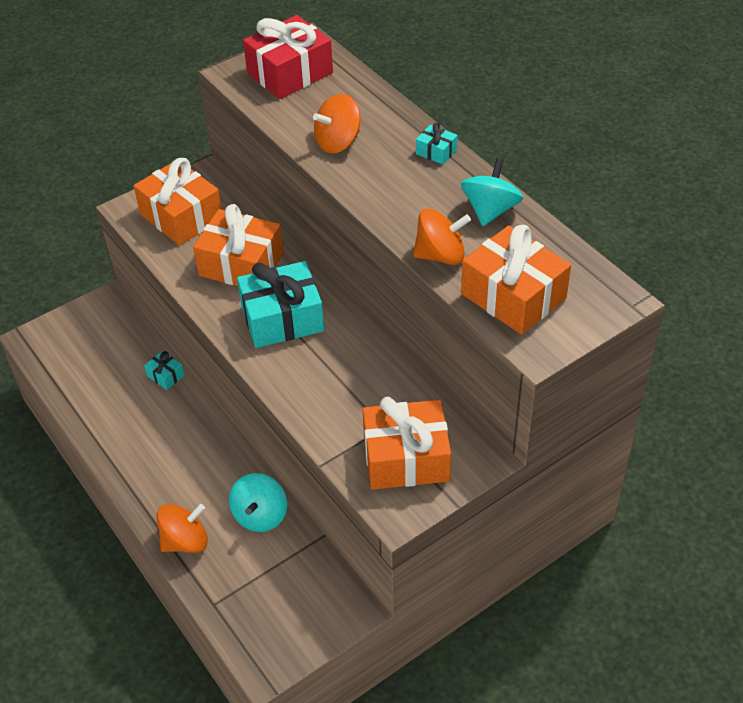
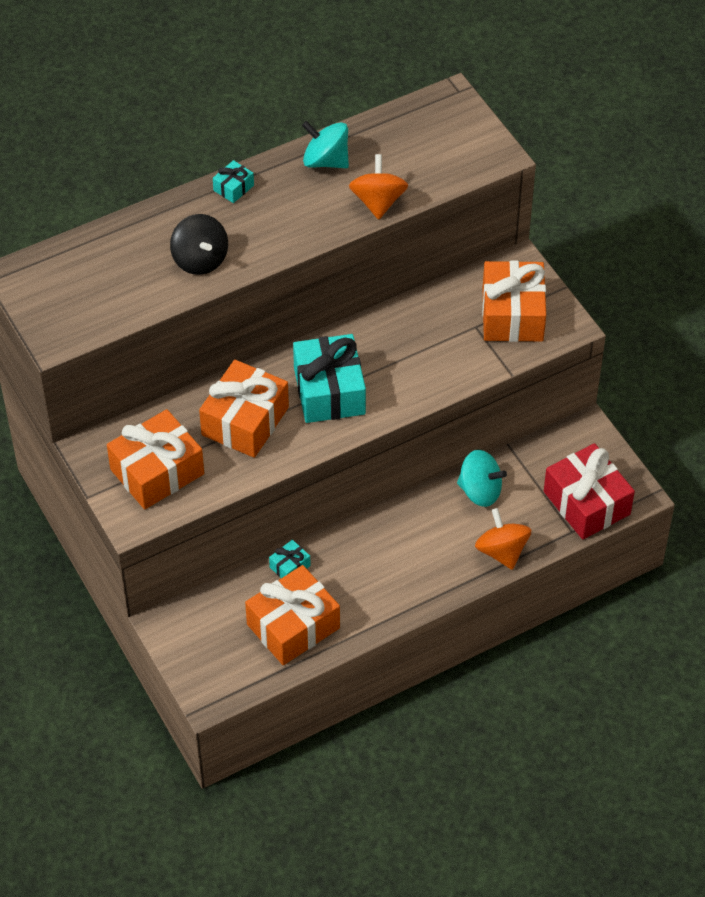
camera: 85 degrees left, 5 degrees up
red gift [243,15,333,99] -> red gift moved to [544,443,635,540]
orange spinning top [313,94,361,153] -> black spinning top [170,214,228,275]
orange gift [461,225,571,335] -> orange gift moved to [245,565,340,665]

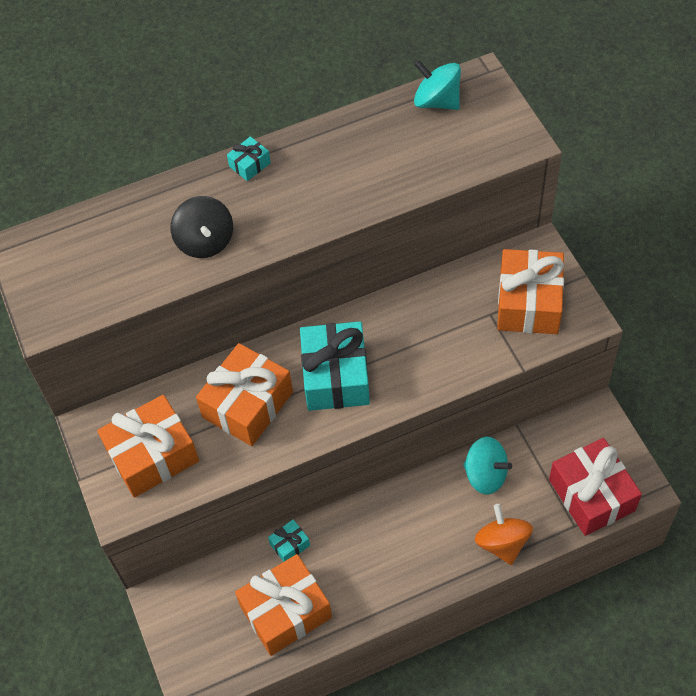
camera: 10 degrees right, 5 degrees up
turquoise spinning top [302,121,349,168] -> turquoise spinning top moved to [414,60,461,110]
orange spinning top [349,154,408,220] -> none

